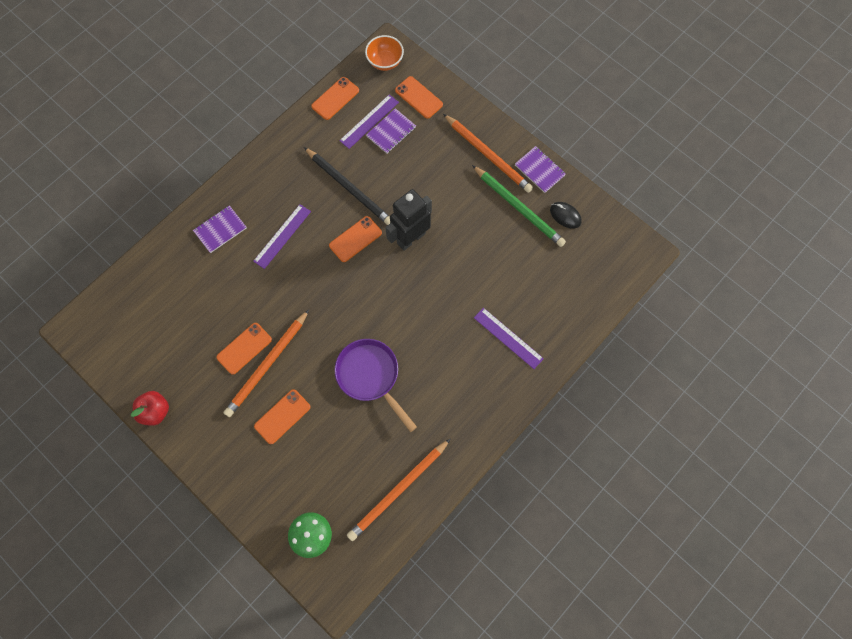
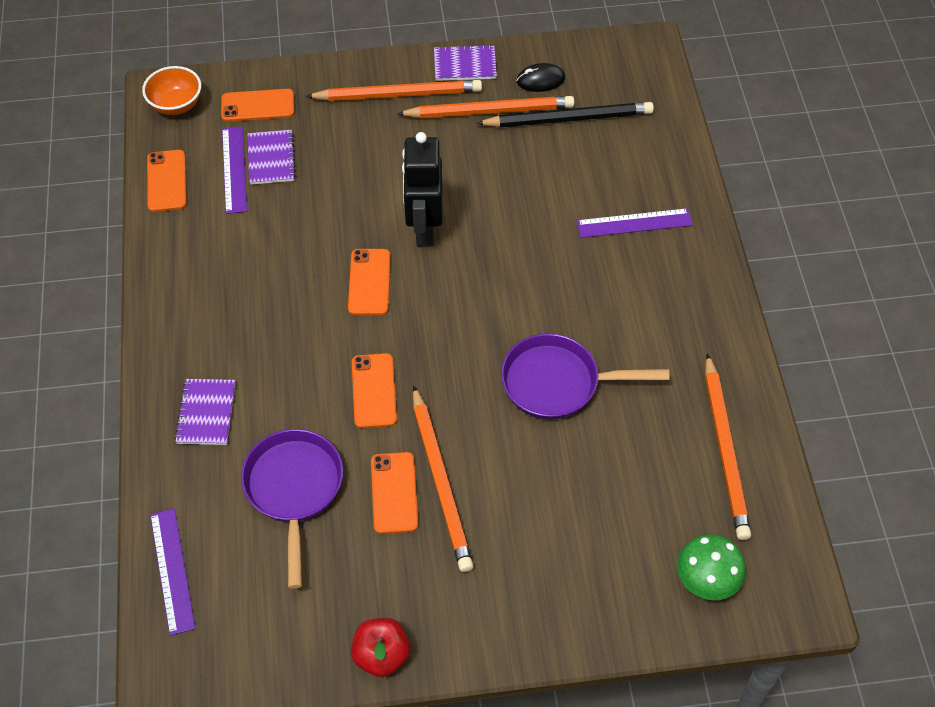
camera: 50 degrees left, 15 degrees down
purple ruler [253,204,311,269] -> purple ruler moved to [150,509,196,636]
orange phone [254,389,310,444] -> orange phone moved to [352,353,397,428]
black pencil [304,147,390,225] -> black pencil moved to [476,102,654,127]
green pencil [472,165,566,247] -> orange pencil [397,96,575,118]
none -> purple pan [241,429,343,589]

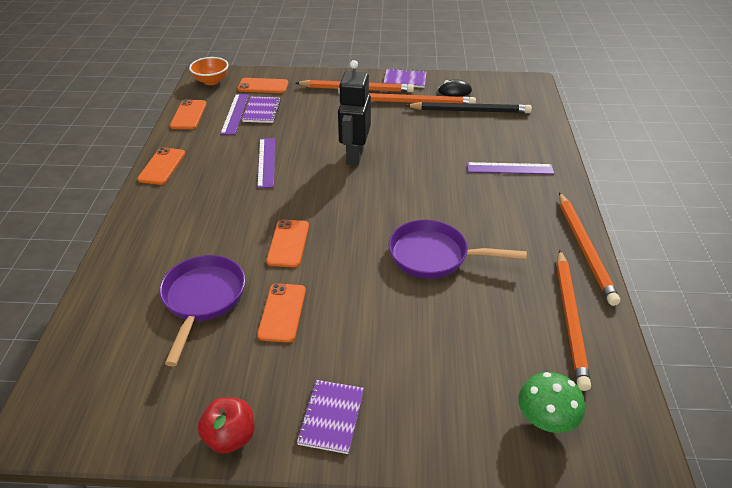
camera: 10 degrees right, 15 degrees down
purple ruler [150,509,196,636] -> purple ruler moved to [257,138,275,188]
purple notebook [175,379,235,445] -> purple notebook moved to [296,380,364,454]
orange phone [348,249,391,315] -> orange phone moved to [137,147,185,185]
orange pencil [413,386,474,572] -> orange pencil moved to [559,192,620,306]

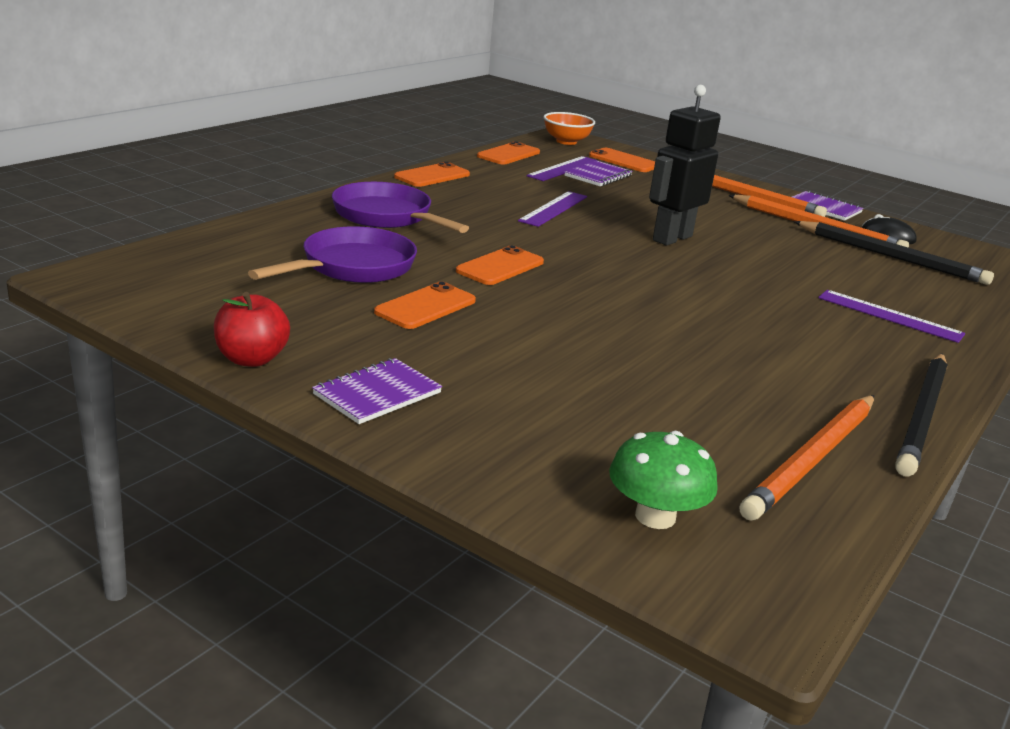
camera: 30 degrees right, 15 degrees down
purple pan [388,220,527,279] -> purple pan moved to [332,182,469,233]
orange pencil [559,192,620,306] -> black pencil [895,353,948,477]

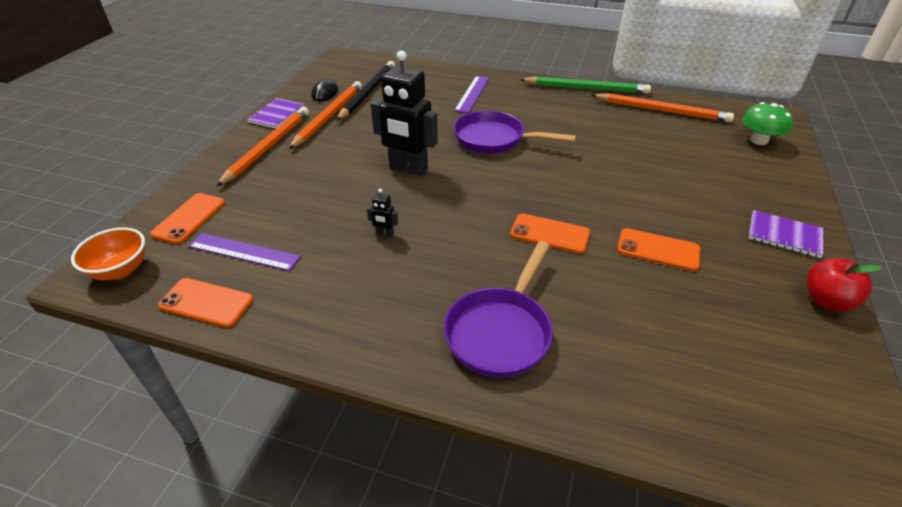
camera: 105 degrees left, 15 degrees up
purple pan [248,226,417,283] -> purple pan moved to [453,111,576,154]
orange phone [394,162,470,187] -> none
purple ruler [518,191,587,227] -> black robot [367,189,398,237]
purple notebook [565,161,632,186] -> none
black pencil [895,353,948,477] -> green pencil [520,76,651,94]

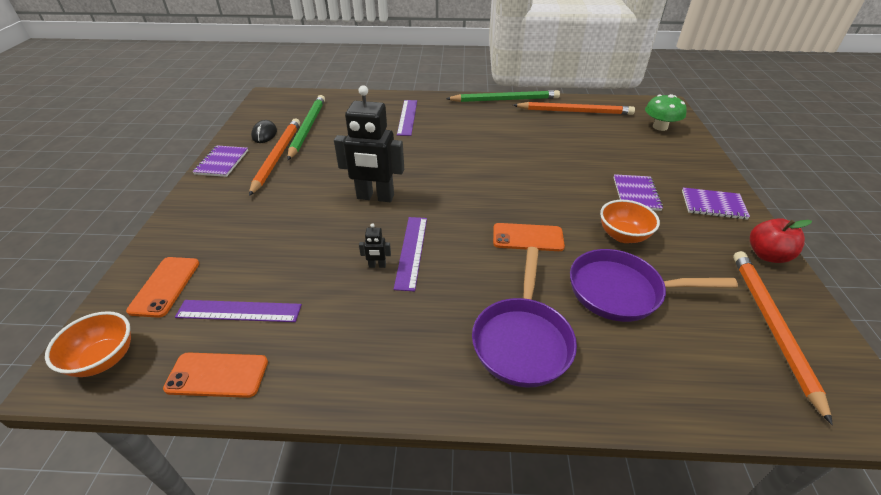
camera: 15 degrees left, 0 degrees up
orange pencil [216,107,309,187] -> orange pencil moved to [733,251,833,425]
black pencil [336,61,395,121] -> green pencil [287,95,325,160]
purple pan [453,111,576,154] -> purple pan moved to [570,249,738,322]
orange phone [617,228,701,271] -> orange bowl [600,200,660,243]
none -> purple ruler [394,217,427,291]
none -> purple notebook [613,174,663,211]

